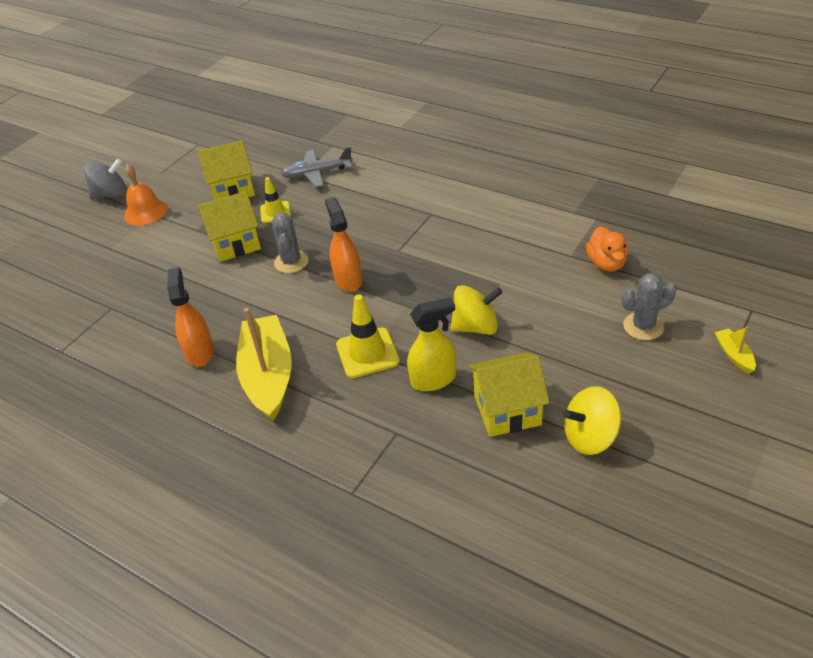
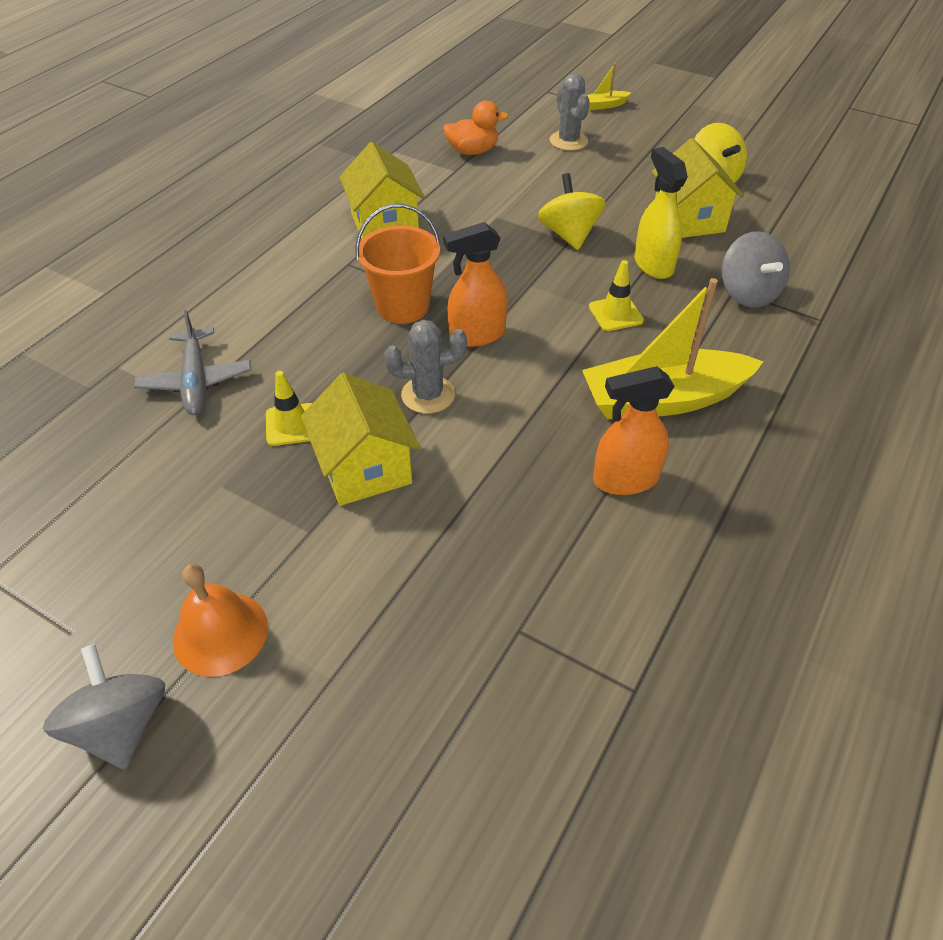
camera: 95 degrees left, 5 degrees up
yellow house [198,140,255,200] -> yellow house moved to [339,142,425,239]
yellow traffic cone [336,294,400,378] -> yellow traffic cone [589,260,644,331], size x0.65
none -> orange bucket [355,204,440,324]
none -> grey spinning top [722,231,790,308]

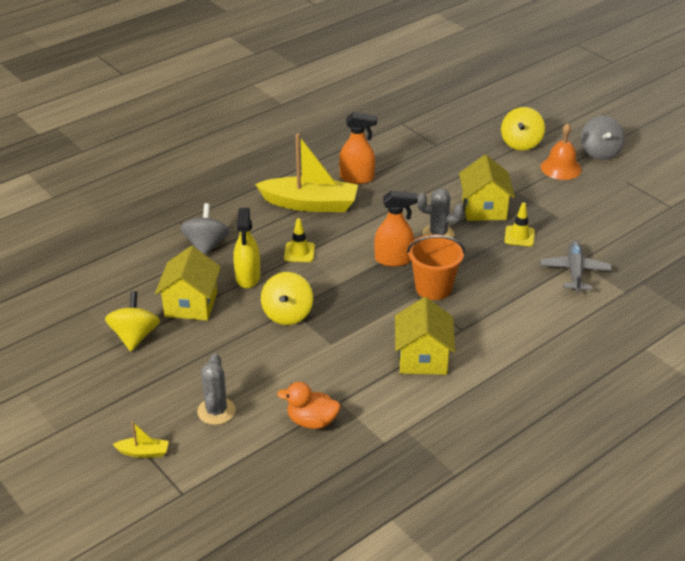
camera: 160 degrees left, 10 degrees down
none -> yellow spinning top [501,107,545,150]

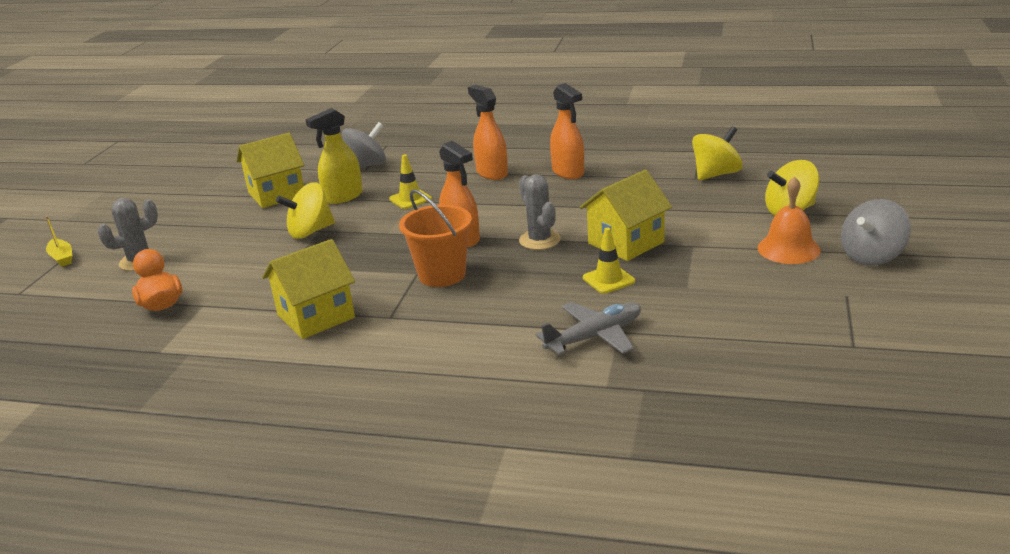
camera: 55 degrees right, 10 degrees down
yellow spinning top [105,291,160,351] -> yellow spinning top moved to [692,126,743,180]
yellow boat [255,133,358,212] -> orange spray bottle [468,85,508,180]

